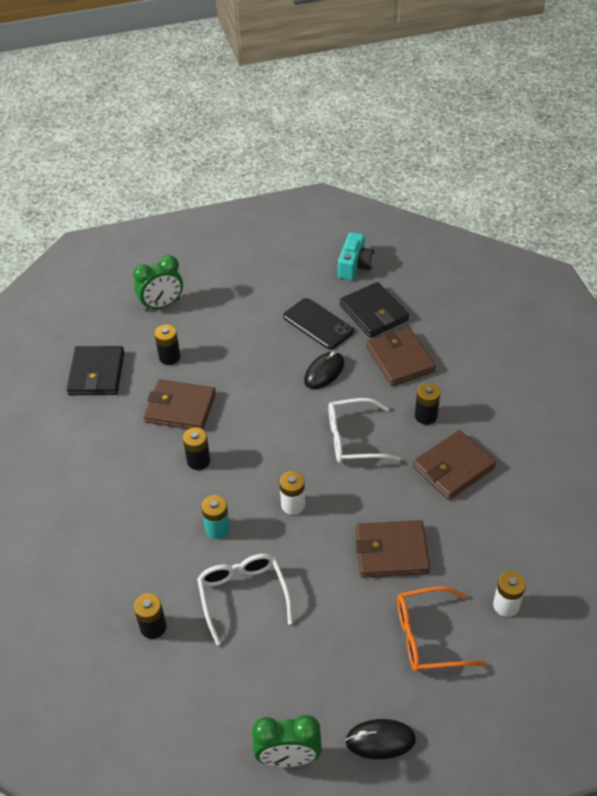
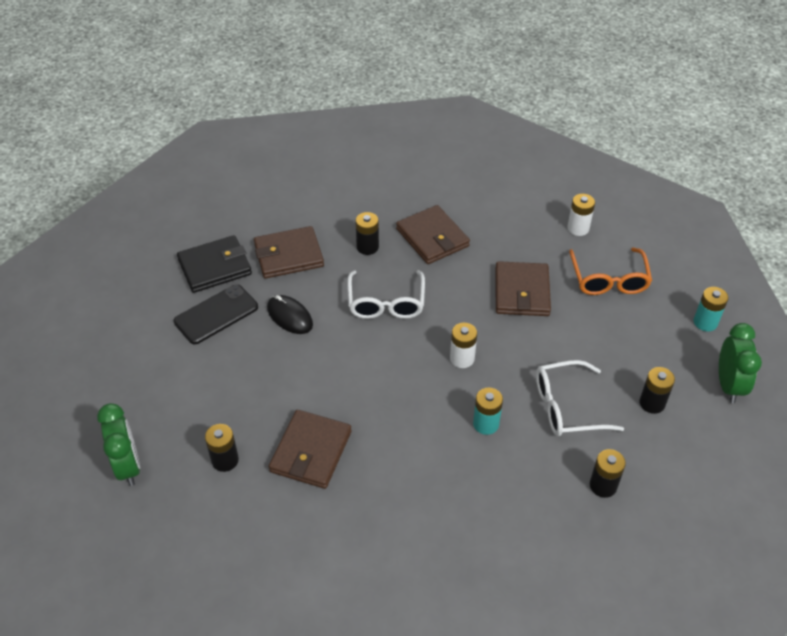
camera: 85 degrees left, 0 degrees up
black wallet [67,346,124,395] -> none
black battery [183,428,210,470] -> black battery moved to [639,367,675,414]
turquoise camera [338,232,374,280] -> none
black mouse [345,719,416,759] -> turquoise battery [694,287,728,331]

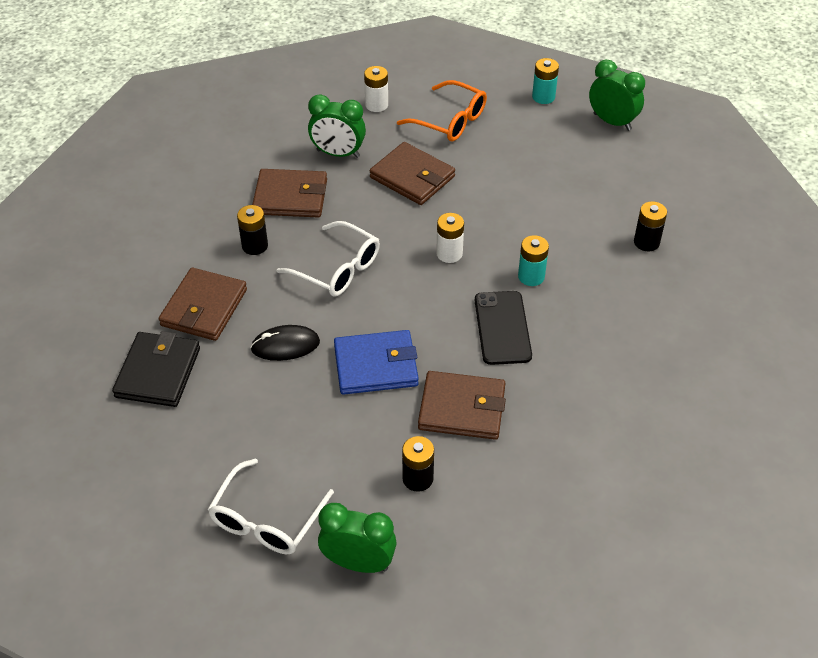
camera: 55 degrees left, 0 degrees up
black phone [174,284,258,344] -> black phone moved to [475,291,532,365]
brown wallet [269,410,352,489] -> brown wallet turned 45 degrees counterclockwise [418,371,506,440]
white glasses [536,360,624,436] -> white glasses moved to [208,459,334,554]
black battery [639,367,675,414] -> none
none -> green clock [308,94,366,158]
none -> blue wallet [334,330,419,395]

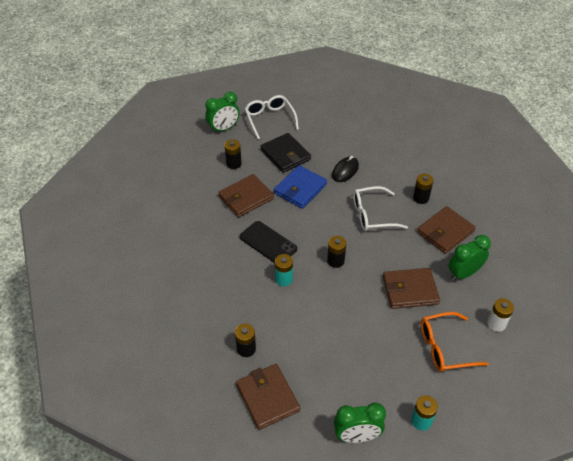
camera: 135 degrees right, 0 degrees up
black wallet [112,331,200,407] -> black wallet moved to [260,133,311,173]
brown wallet [159,268,247,341] -> brown wallet moved to [236,364,300,430]
white battery [436,213,464,263] -> black battery [327,236,346,268]

